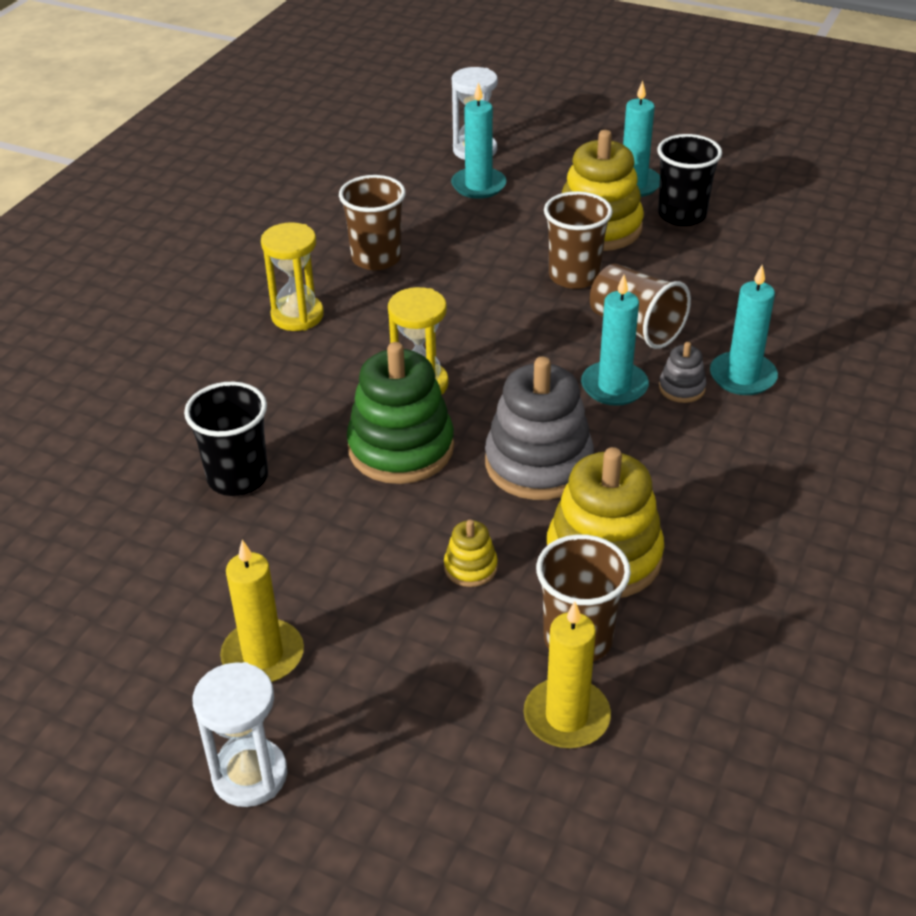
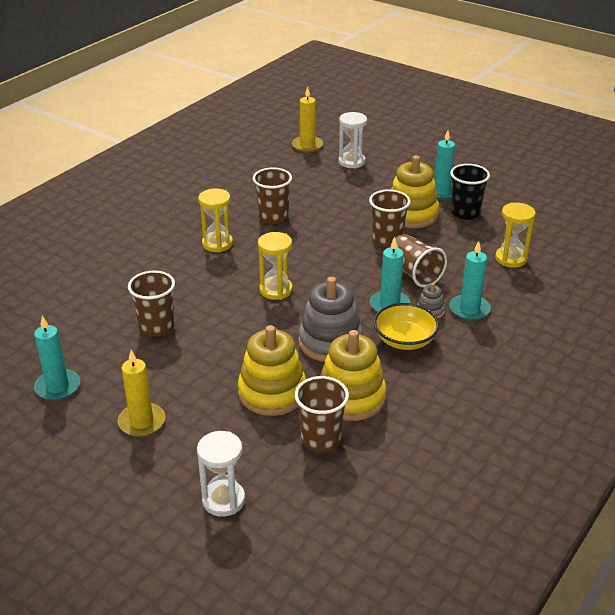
camera: 10 degrees right, 5 degrees down
black cup [184,382,268,496] -> brown cup [128,271,175,337]
white hourglass [193,662,287,807] -> white hourglass moved to [197,431,245,517]
green stacking toy [347,342,454,484] -> none
yellow stacking toy [444,519,498,587] -> yellow stacking toy [238,325,306,416], size x2.18
turquoise candle [451,82,506,199] -> turquoise candle moved to [34,316,80,400]
yellow candle [524,601,611,748] -> yellow candle moved to [292,87,323,152]
none -> yellow bowl [374,303,439,350]
none -> yellow hourglass [495,203,536,268]

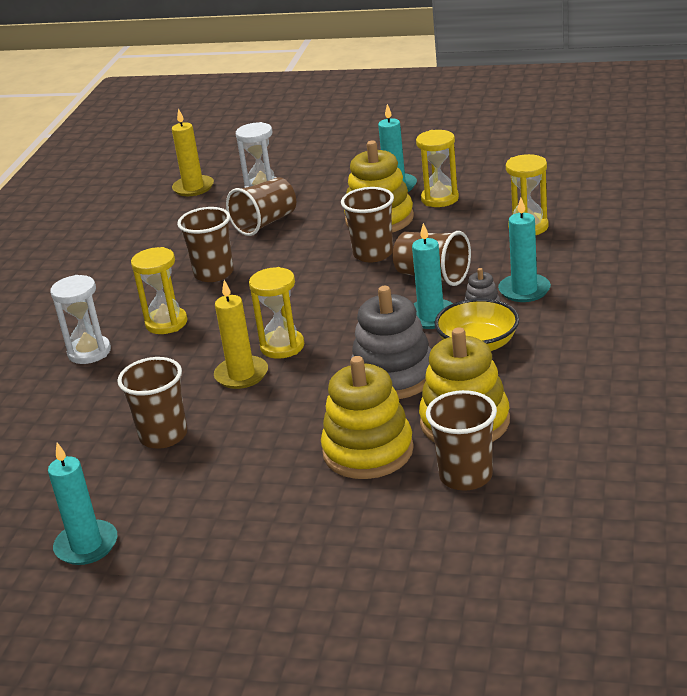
camera: 20 degrees left, 5 degrees down
yellow candle [118,350,165,437] -> yellow candle moved to [214,280,268,389]
white hourglass [197,431,245,517] -> white hourglass moved to [50,275,111,364]
black cup [450,164,490,220] -> yellow hourglass [416,130,459,207]
none -> brown cup [226,177,296,236]

